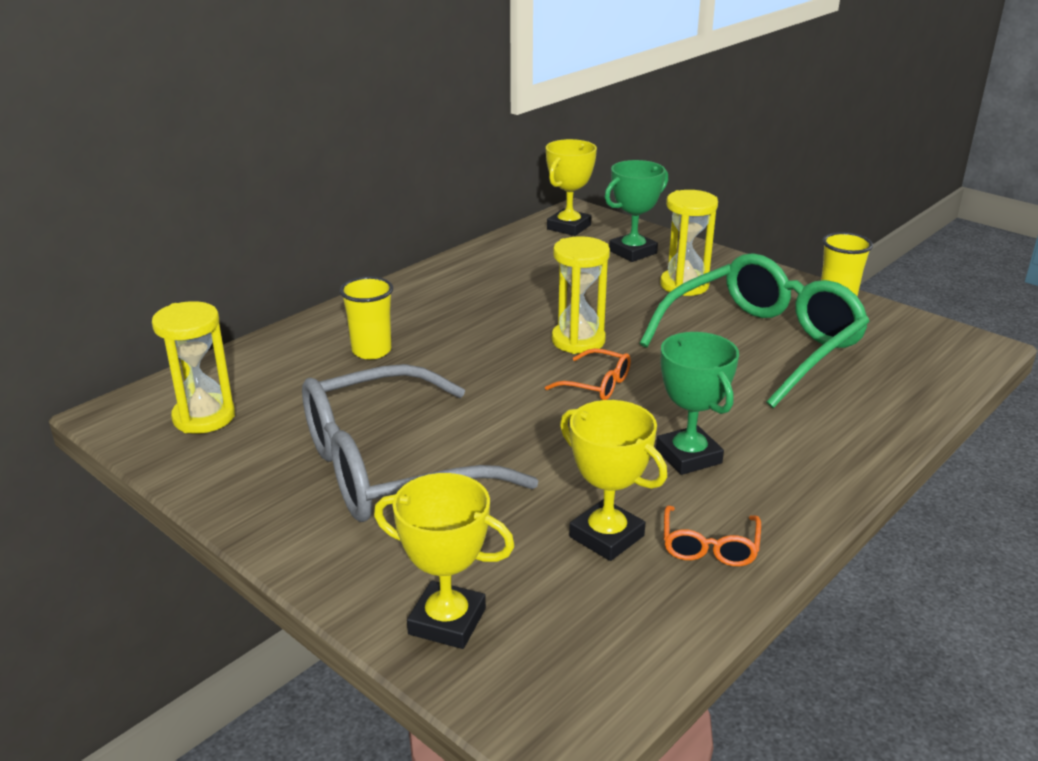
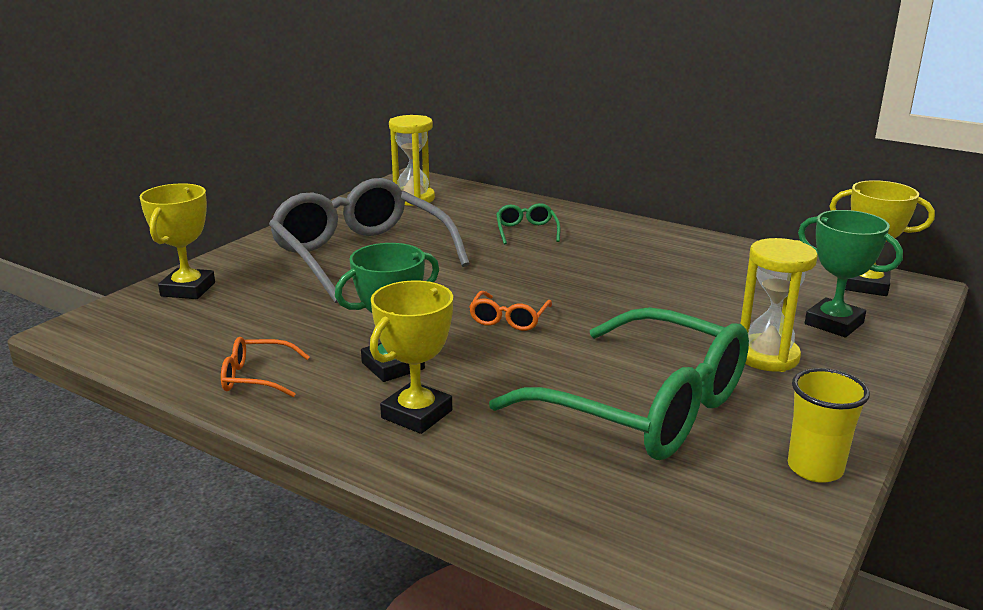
camera: 80 degrees right, 5 degrees down
yellow cup [339,277,393,359] -> green glasses [496,203,561,244]
yellow hourglass [552,236,610,354] -> none
yellow trophy [560,400,667,561] -> yellow trophy moved to [370,280,453,434]

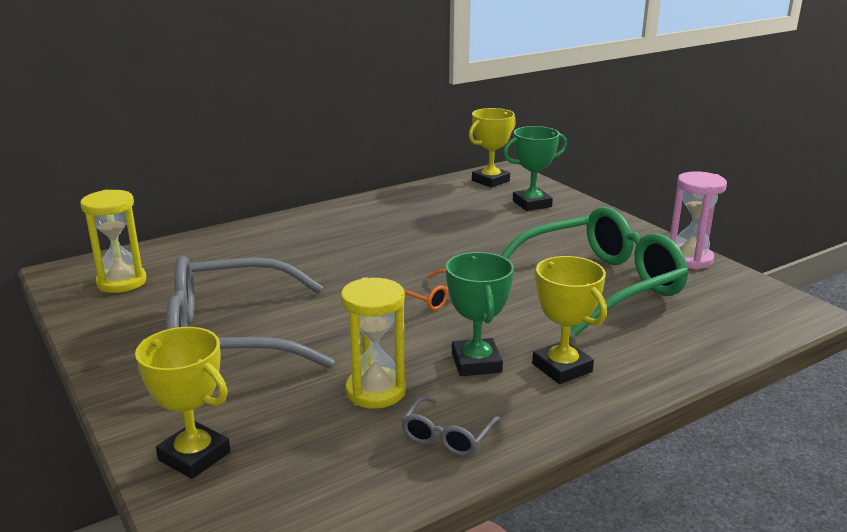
camera: 65 degrees left, 0 degrees up
orange glasses [221,337,310,397] -> grey glasses [401,396,501,456]
green glasses [496,203,561,244] -> none
yellow hourglass [740,238,818,372] -> yellow hourglass moved to [341,277,406,409]
yellow cup [788,368,870,483] -> pink hourglass [670,171,727,270]

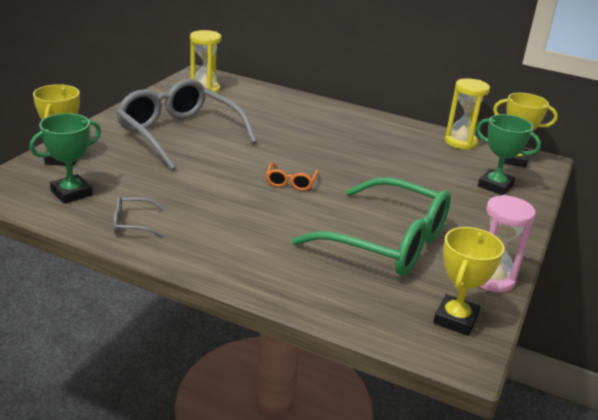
camera: 55 degrees right, 5 degrees up
yellow hourglass [341,277,406,409] -> yellow hourglass moved to [445,78,490,150]
green trophy [446,252,514,376] -> green trophy moved to [29,113,101,204]
yellow trophy [532,256,607,384] -> yellow trophy moved to [433,227,505,336]

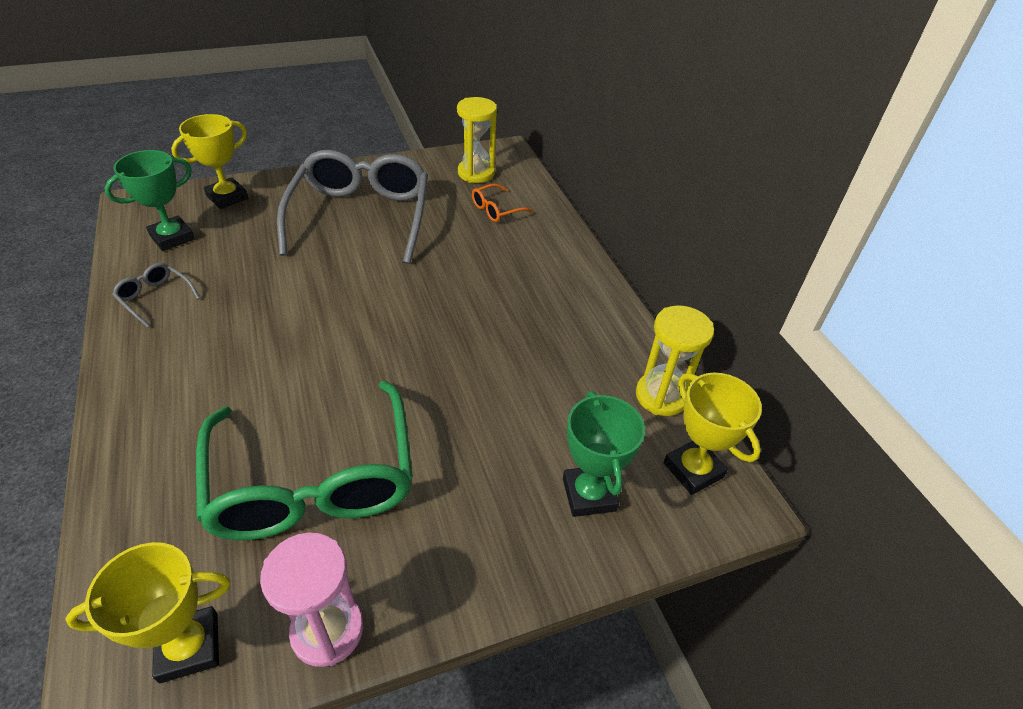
camera: 45 degrees right, 15 degrees up
green trophy [29,113,101,204] -> green trophy turned 45 degrees counterclockwise [105,150,195,251]
orange glasses [266,163,319,191] -> orange glasses moved to [472,184,533,222]

